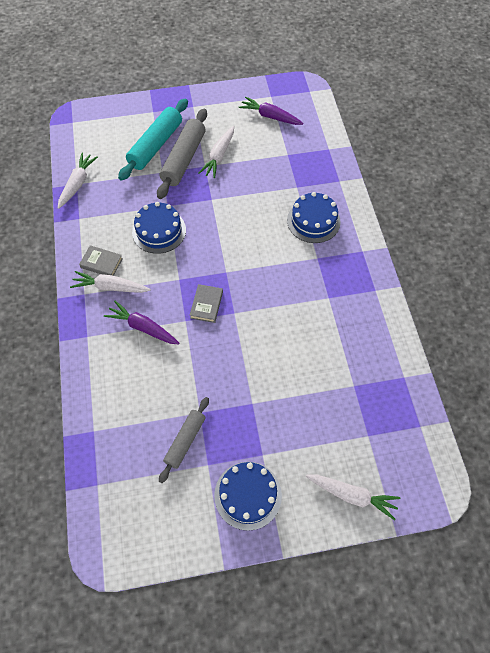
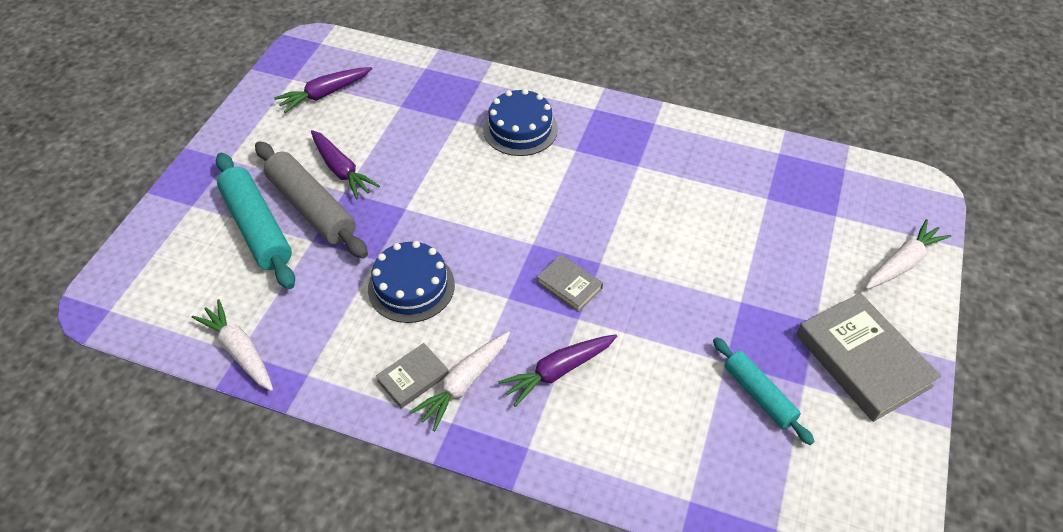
camera: 60 degrees left, 10 degrees down
grey rolling pin [159,397,209,483] -> turquoise rolling pin [713,337,815,445]
white carrot [198,126,234,178] -> purple carrot [311,130,380,200]
blue cake [214,462,282,531] -> grey book [796,293,941,422]

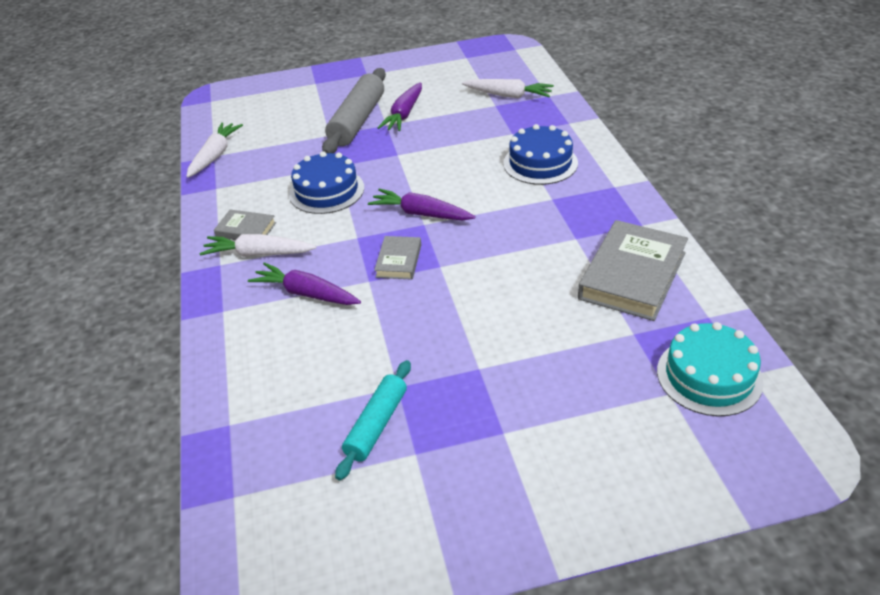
camera: 60 degrees right, 10 degrees down
turquoise rolling pin [216,153,295,289] -> none
purple carrot [274,67,372,113] -> purple carrot moved to [368,189,475,220]
grey book [796,293,941,422] -> grey book moved to [578,220,688,321]
white carrot [866,219,951,289] -> white carrot moved to [462,79,554,98]
none -> turquoise cake [657,322,764,416]

